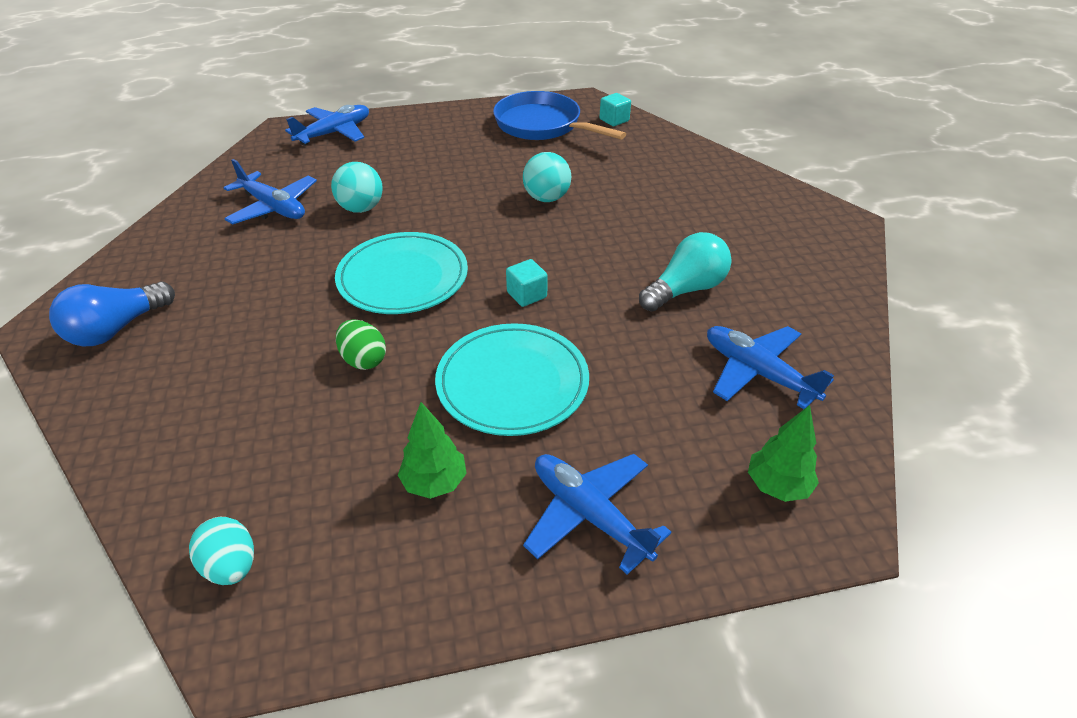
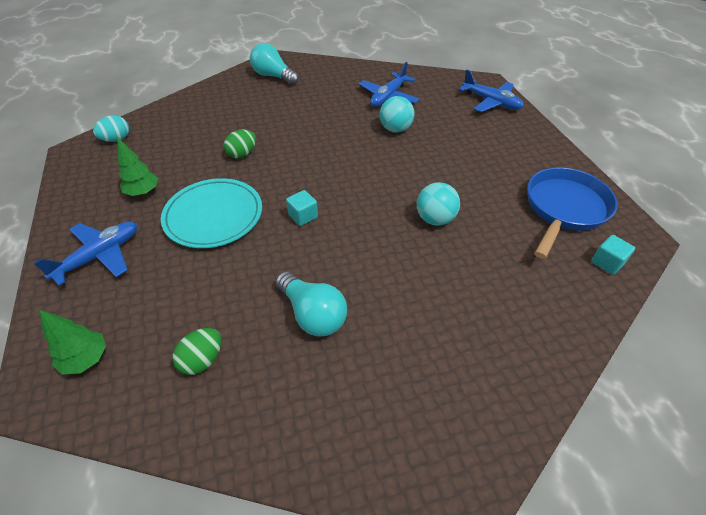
camera: 85 degrees right, 5 degrees up
blue light bulb [49,281,175,346] -> turquoise light bulb [250,43,299,85]
turquoise plate [335,232,468,314] -> none
blue plane [707,326,834,409] -> green egg [173,328,221,375]

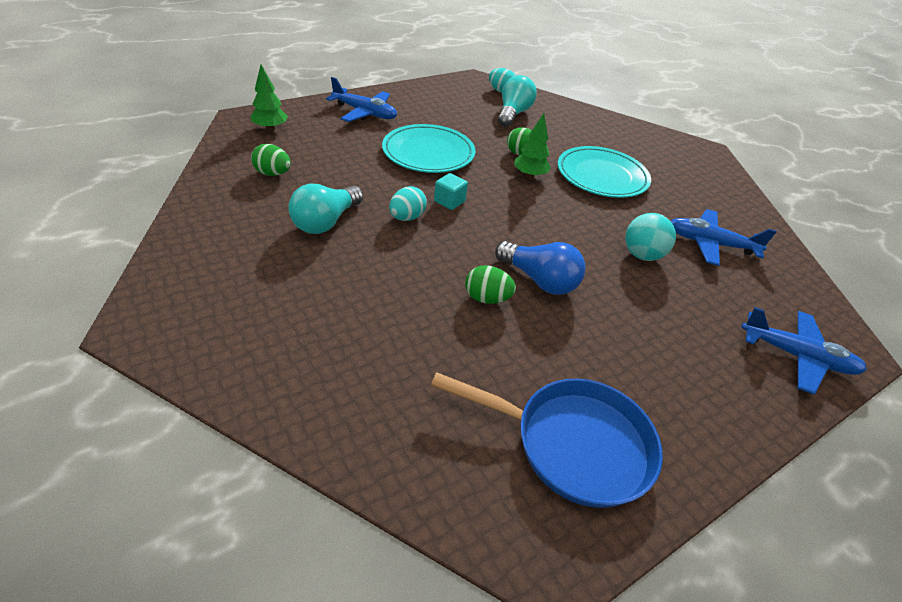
camera: 70 degrees right, 5 degrees down
green tree [117,137,158,196] -> green tree moved to [514,113,551,178]
turquoise light bulb [250,43,299,85] -> turquoise light bulb moved to [498,75,537,127]
turquoise ball [417,182,460,226] -> green egg [465,265,516,304]
blue plane [459,69,524,112] -> blue plane turned 90 degrees counterclockwise [741,307,867,395]
turquoise cube [591,235,635,275] -> none
none -> turquoise egg [389,186,427,221]
none -> blue light bulb [495,241,585,295]
none -> turquoise plate [558,146,651,198]

